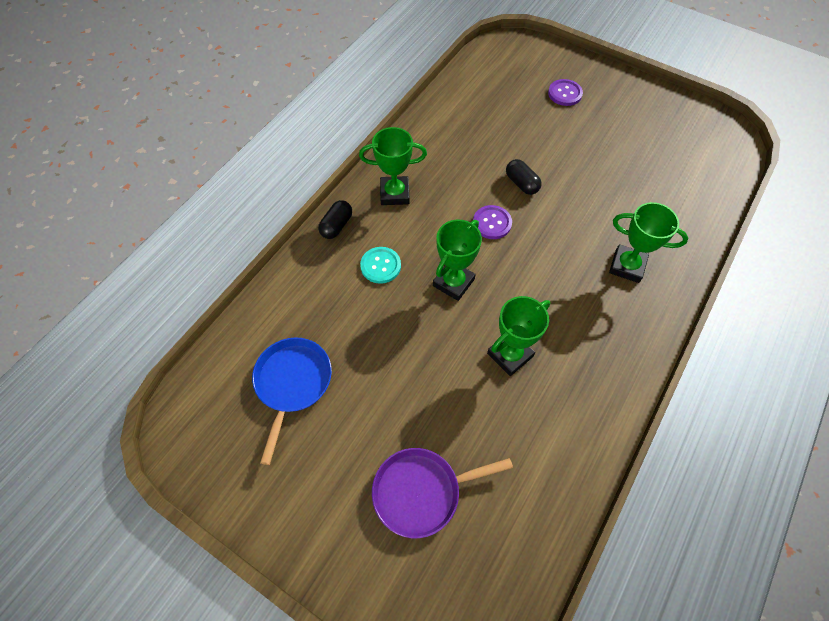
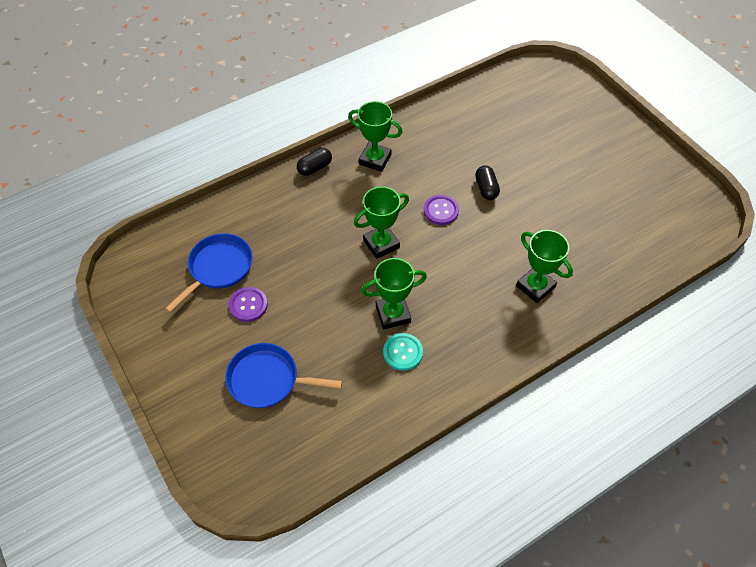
camera: 25 degrees right, 5 degrees down
turquoise button [360,247,401,284] -> turquoise button moved to [383,333,423,371]
purple pan [372,448,513,538] -> blue pan [225,343,342,408]
purple button [548,79,583,106] -> purple button moved to [229,287,268,322]

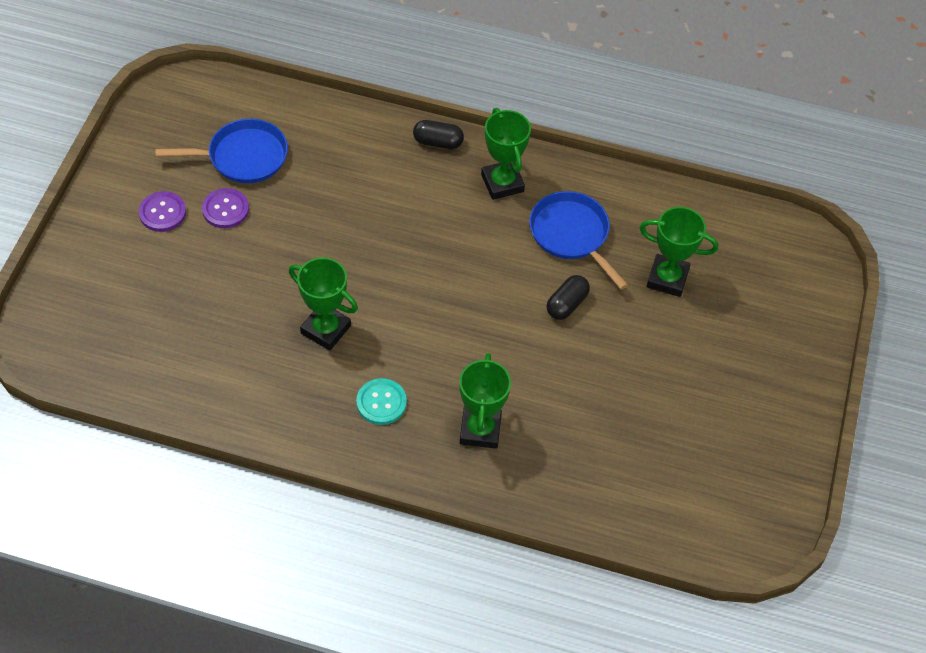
camera: 45 degrees right, 0 degrees up
blue pan [225,343,342,408] -> blue pan moved to [529,191,628,290]
green trophy [354,186,409,259] -> green trophy moved to [639,207,718,297]
turquoise button [383,333,423,371] -> turquoise button moved to [356,378,407,425]
purple button [424,195,459,225] -> purple button moved to [139,191,186,232]

